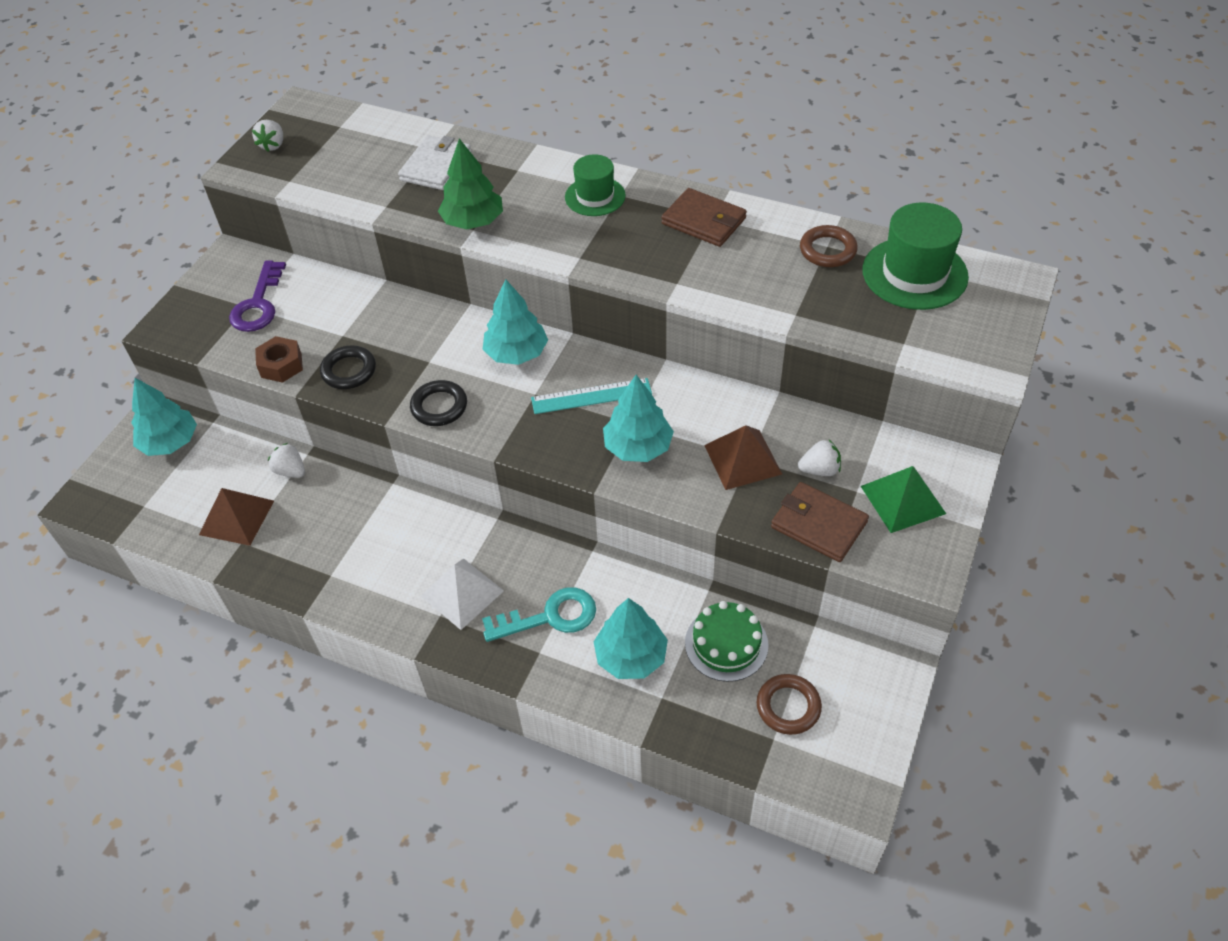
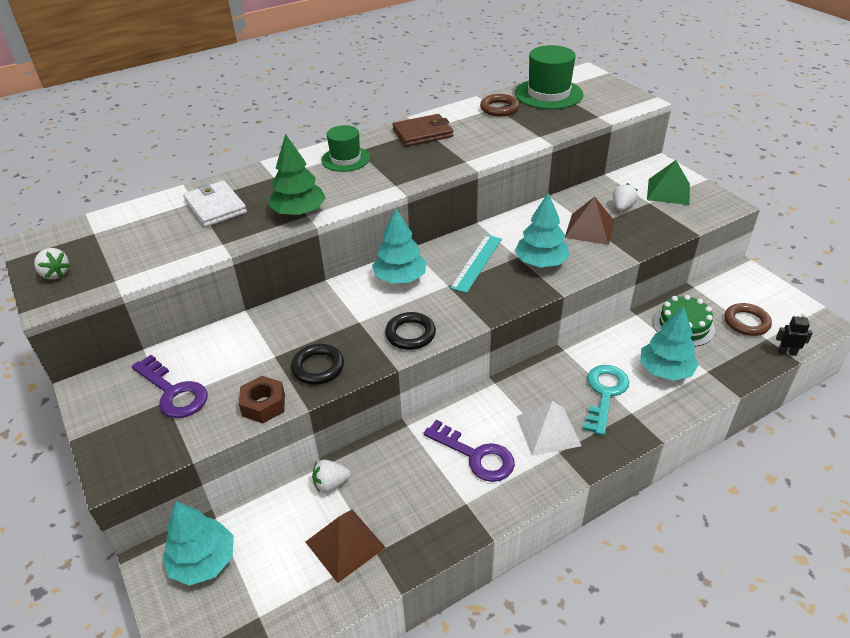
camera: 55 degrees left, 10 degrees down
brown wallet [771,482,869,562] -> none
none -> purple key [423,420,515,482]
none -> black robot [776,313,813,356]

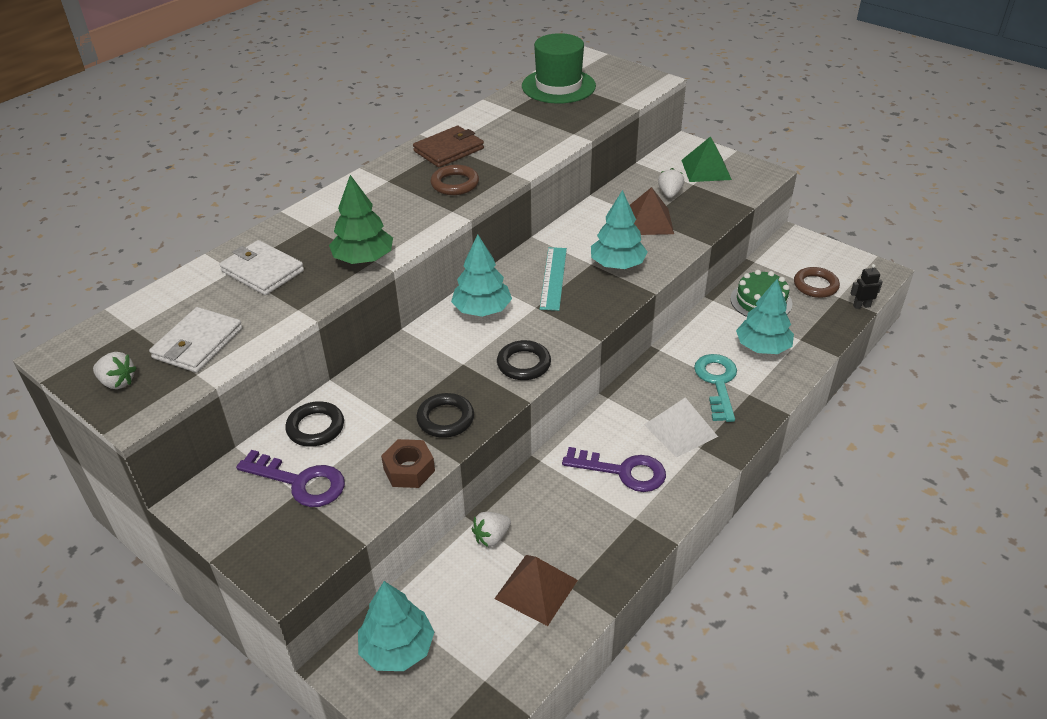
camera: 20 degrees left, 0 degrees up
green hat [321,125,370,172] -> none
brown ring [480,94,519,116] -> brown ring moved to [431,165,479,195]
none -> white wallet [149,307,243,373]
none -> black ring [285,401,344,447]

